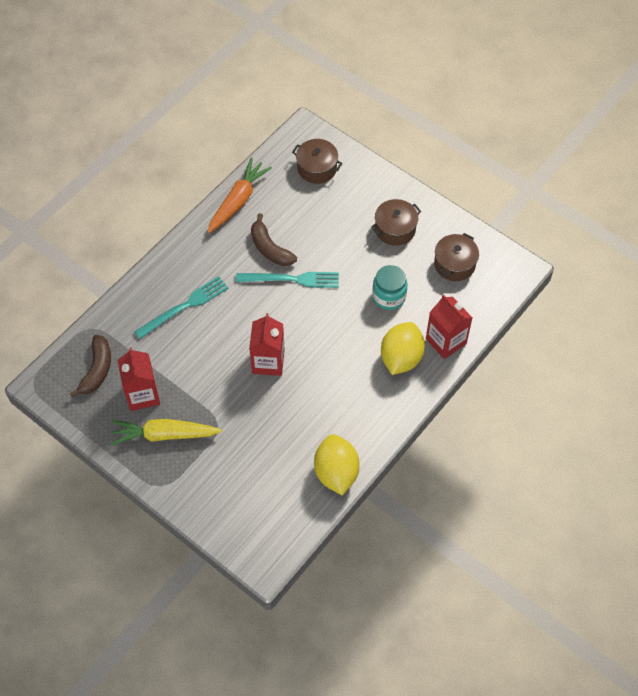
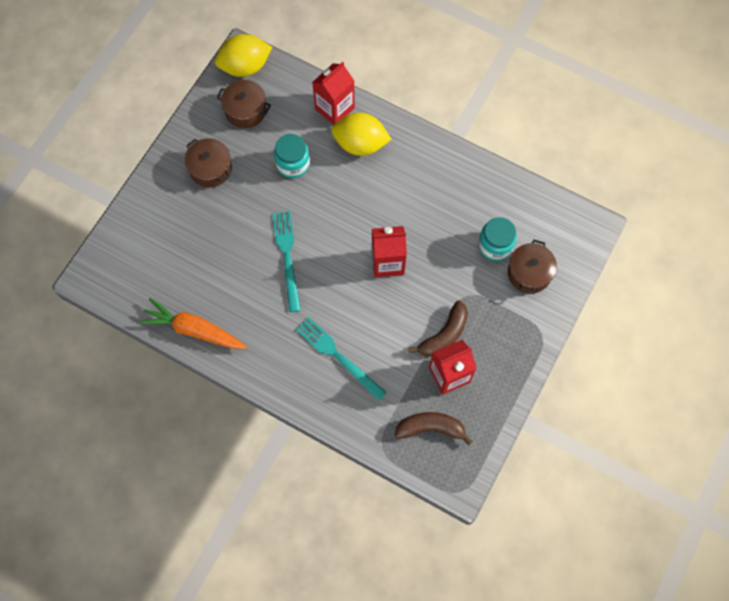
camera: 100 degrees left, 10 degrees up
yellow carrot [110,419,222,445] -> none
brown banana [251,213,297,266] -> brown banana moved to [409,301,468,357]
brown pot [292,139,343,184] -> brown pot moved to [508,240,557,294]
yellow lemon [314,434,360,495] -> yellow lemon moved to [215,34,272,77]
none -> turquoise jar [478,217,517,261]

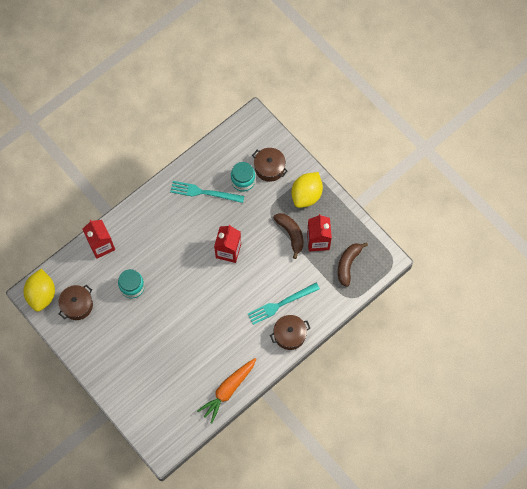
camera: 70 degrees left, 0 degrees up
brown pot [185,138,232,187] -> brown pot moved to [270,315,310,350]
turquoise fork [272,211,301,312] -> turquoise fork moved to [170,181,244,203]
yellow lemon [331,113,392,156] -> yellow lemon moved to [291,172,323,208]

